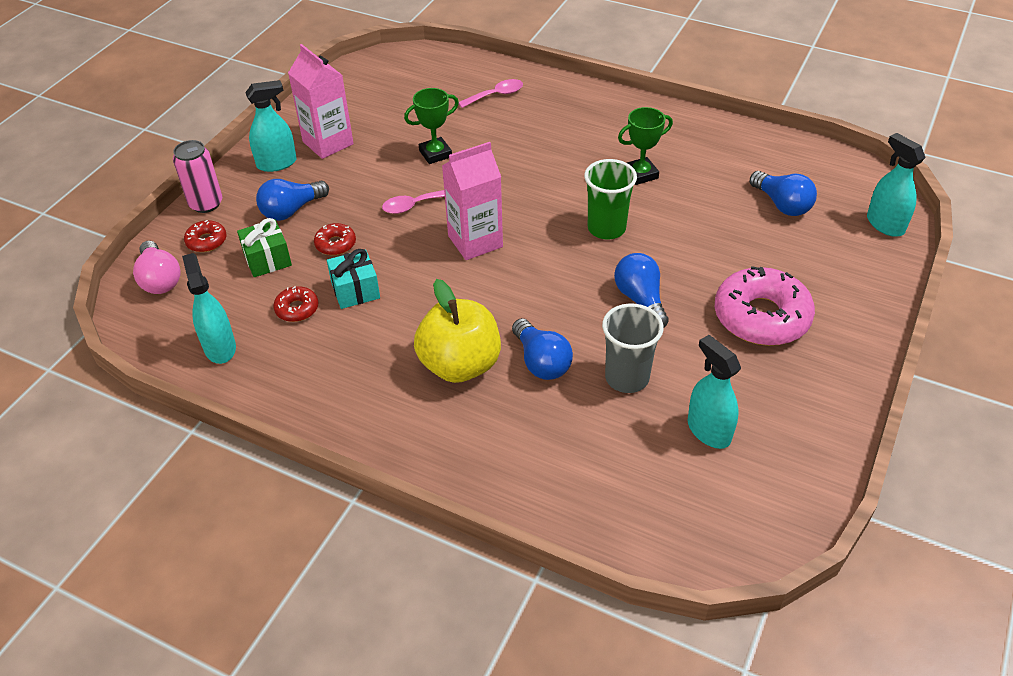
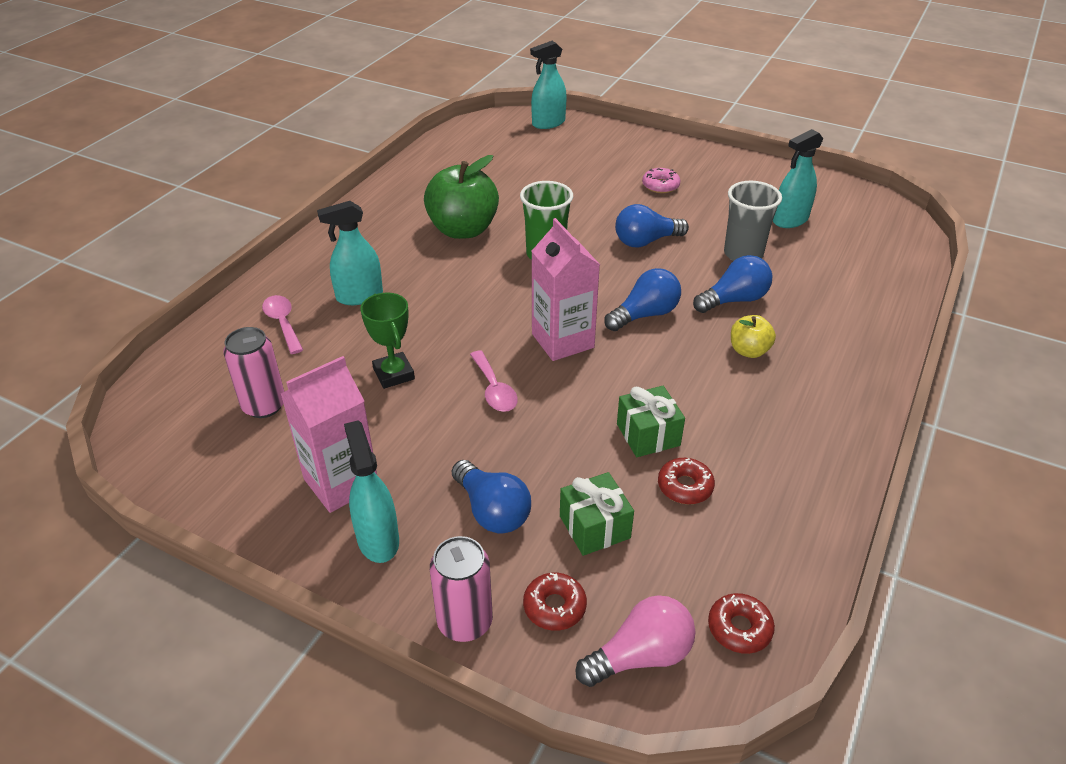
camera: 90 degrees left, 5 degrees down
turquoise spray bottle [182,253,236,364] -> turquoise spray bottle moved to [317,201,383,305]
red donut [314,223,356,255] -> red donut moved to [708,593,775,654]
turquoise gift [327,249,380,309] -> green gift [617,386,685,457]
yellow apple [414,279,501,383] -> yellow apple [731,315,776,358], size x0.51
green trophy [618,107,673,185] -> green apple [424,155,499,239]
pink donut [715,266,815,346] -> pink donut [642,168,681,193], size x0.47
blue light bulb [750,171,817,216] -> blue light bulb moved to [604,268,681,331]
none -> pink can [223,327,284,418]

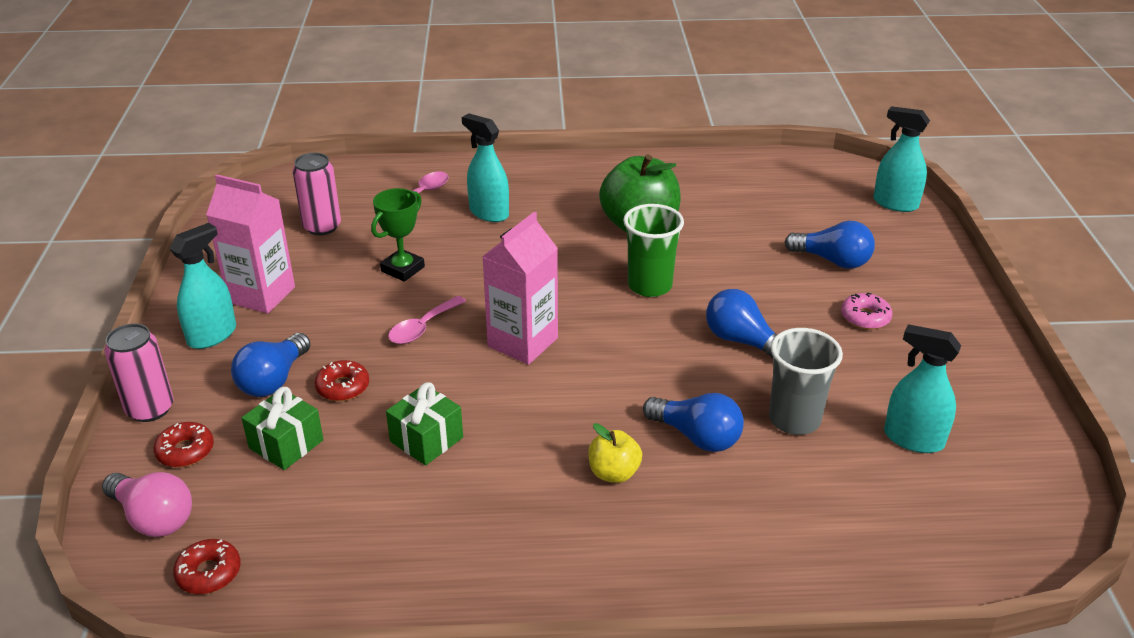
camera: 60 degrees right, 5 degrees down
blue light bulb [604,268,681,331] -> blue light bulb moved to [785,221,875,269]
red donut [658,458,715,504] -> red donut moved to [315,360,369,401]

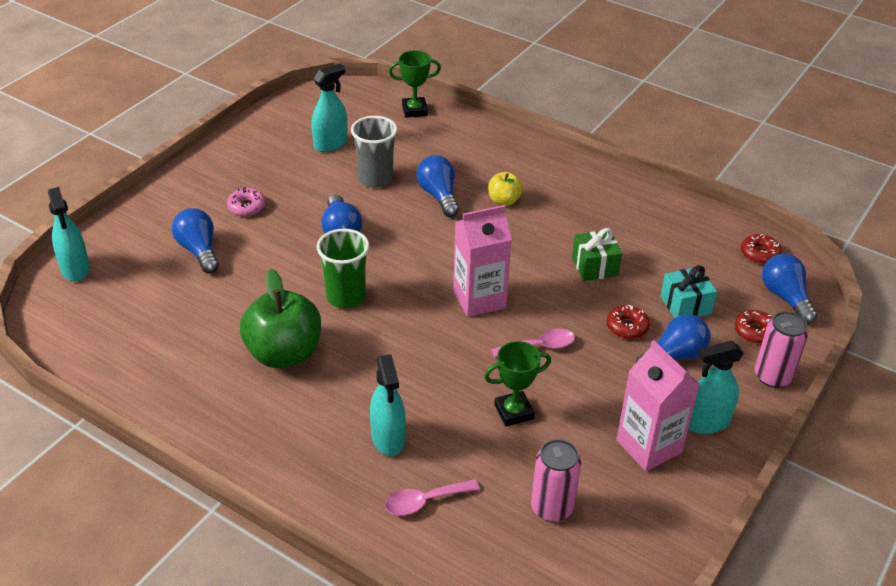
camera: 145 degrees left, 5 degrees up
pink light bulb [102,472,192,537] -> blue light bulb [762,254,817,324]
green gift [241,387,324,470] -> turquoise gift [660,265,717,318]
turquoise spray bottle [884,324,961,453] -> turquoise spray bottle turned 105 degrees counterclockwise [311,64,347,152]
none -> green trophy [389,50,441,118]

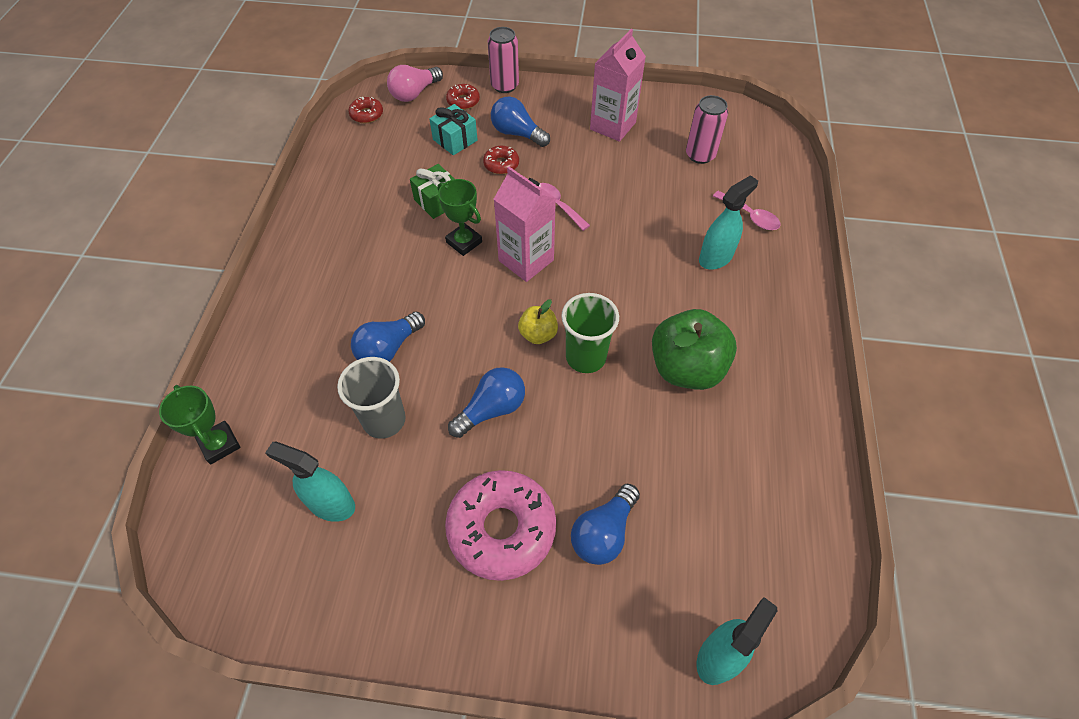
camera: 115 degrees left, 15 degrees up
pink donut [227,188,266,216] -> pink donut [445,470,556,581], size x2.14
green trophy [484,341,551,426] -> green trophy moved to [438,179,482,256]
yellow apple [488,172,523,206] -> yellow apple moved to [518,299,558,344]
turquoise spray bottle [688,341,744,434] -> none
blue light bulb [762,254,817,324] -> pink light bulb [387,65,443,102]

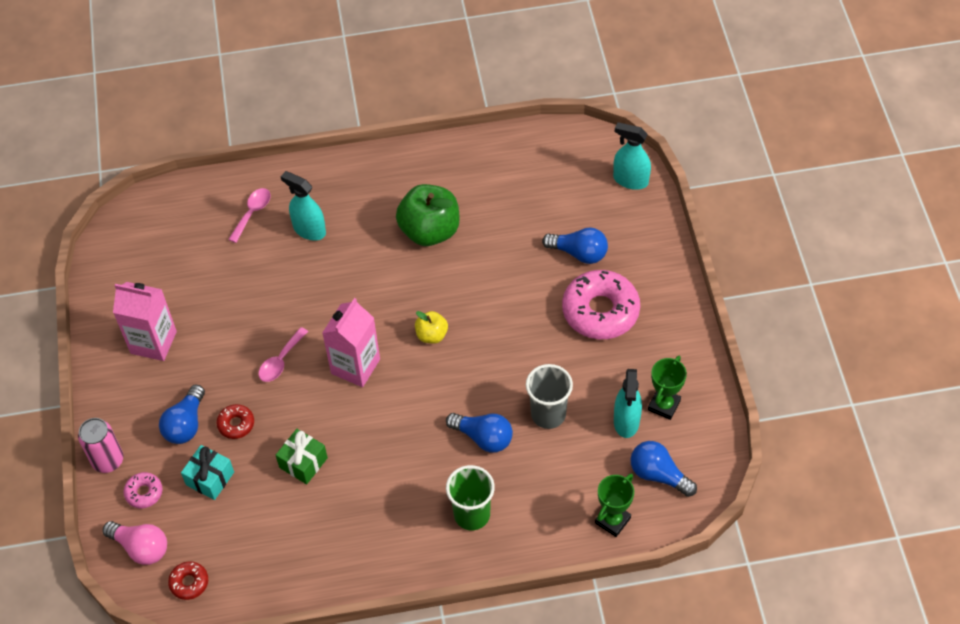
camera: 105 degrees left, 0 degrees up
green trophy [438,179,482,256] -> green trophy moved to [648,356,687,420]
red donut [446,84,480,110] -> pink donut [123,472,163,508]
blue light bulb [448,367,525,438] -> blue light bulb moved to [631,441,697,497]
green cup [561,293,619,373] -> green cup moved to [446,465,495,530]
pink can [686,95,728,164] -> none

